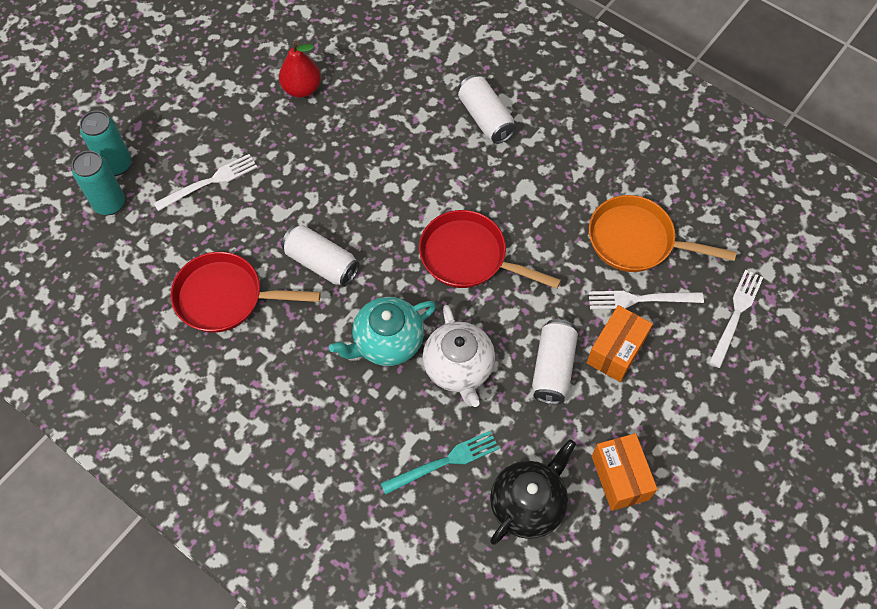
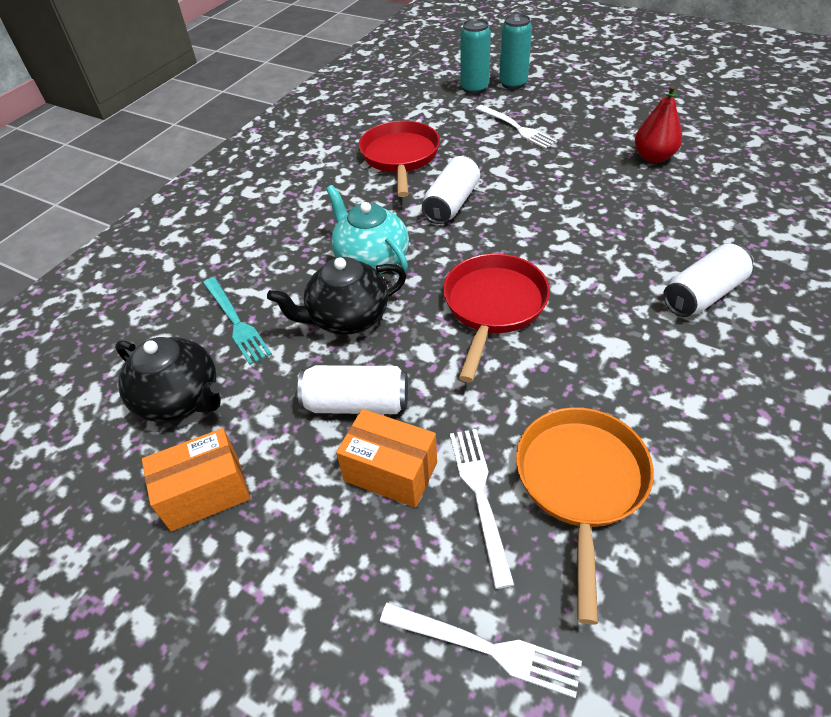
camera: 85 degrees right, 15 degrees down
white teapot [423,305,495,407] -> black teapot [267,257,406,335]

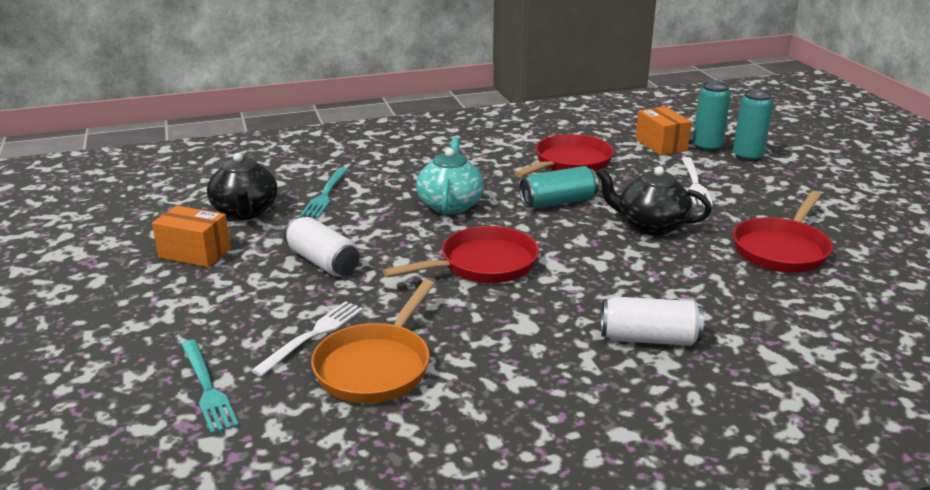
camera: 40 degrees right, 20 degrees down
black teapot [267,257,406,335] -> black teapot moved to [596,166,711,236]
orange box [336,409,437,508] -> orange box moved to [636,106,691,156]
white fork [380,603,582,699] -> turquoise fork [181,339,239,434]
white can [422,156,480,224] -> turquoise can [519,166,599,209]
orange pan [516,407,654,625] -> orange pan turned 150 degrees clockwise [311,279,435,403]
red pear [635,85,682,163] -> red pan [733,191,833,273]

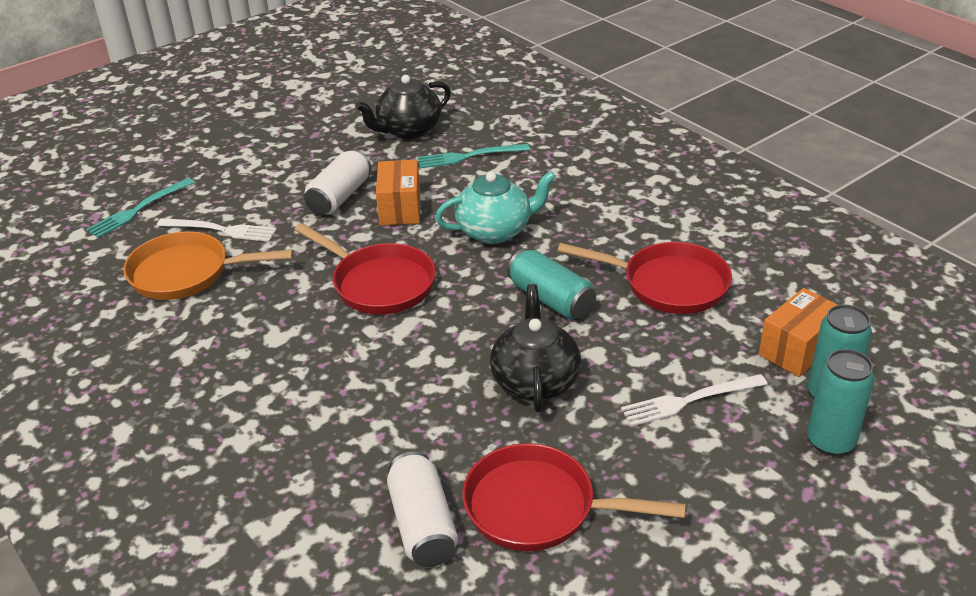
camera: 70 degrees right, 10 degrees up
orange box [152,205,231,267] -> orange box moved to [376,160,420,225]
white can [601,297,704,346] -> white can moved to [387,451,458,567]

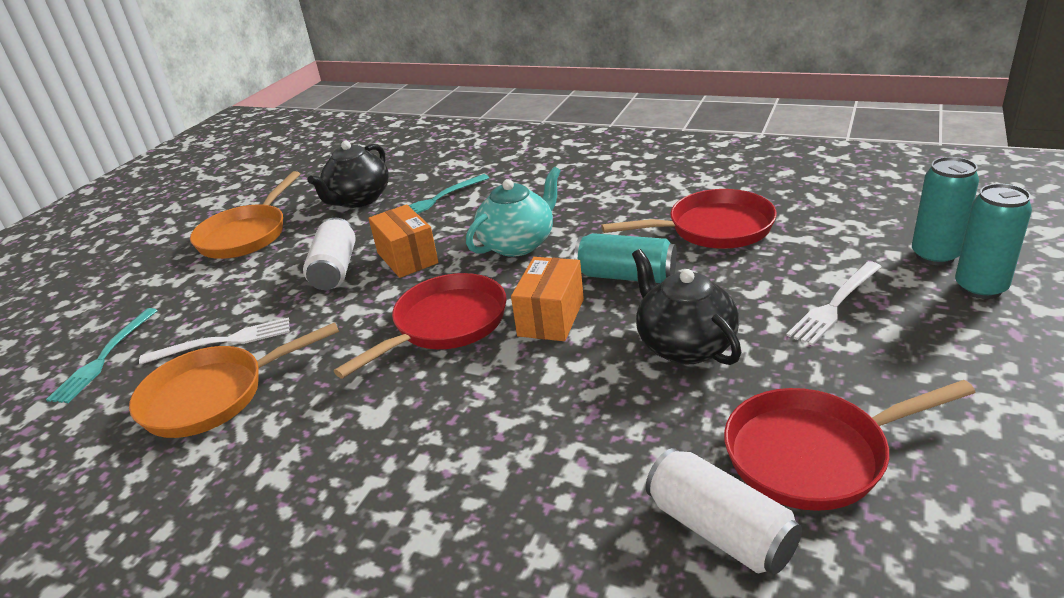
camera: 25 degrees left, 5 degrees down
red pan [294,223,436,314] -> red pan turned 60 degrees counterclockwise [334,273,506,379]
orange box [759,288,838,377] -> orange box moved to [511,257,584,341]
none -> orange pan [190,171,300,259]

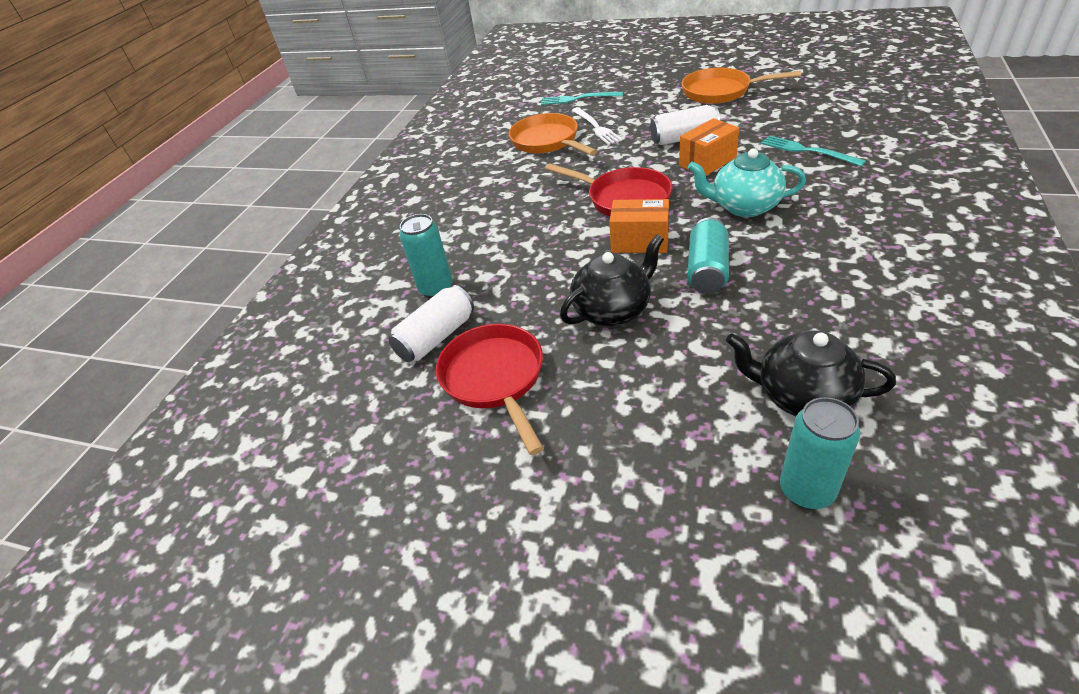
camera: 85 degrees right, 10 degrees up
black teapot [308,141,389,208] -> black teapot moved to [726,331,896,416]
turquoise teapot [466,167,561,257] -> turquoise teapot turned 150 degrees clockwise [688,148,806,217]
red pan [601,189,777,249] -> none
white fork [786,261,882,346] -> none
turquoise can [955,184,1032,299] -> turquoise can moved to [400,214,453,298]

